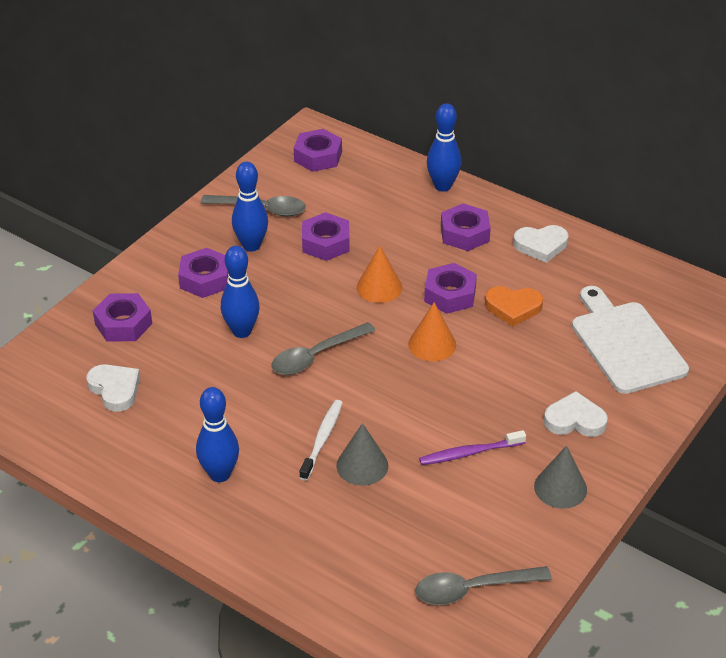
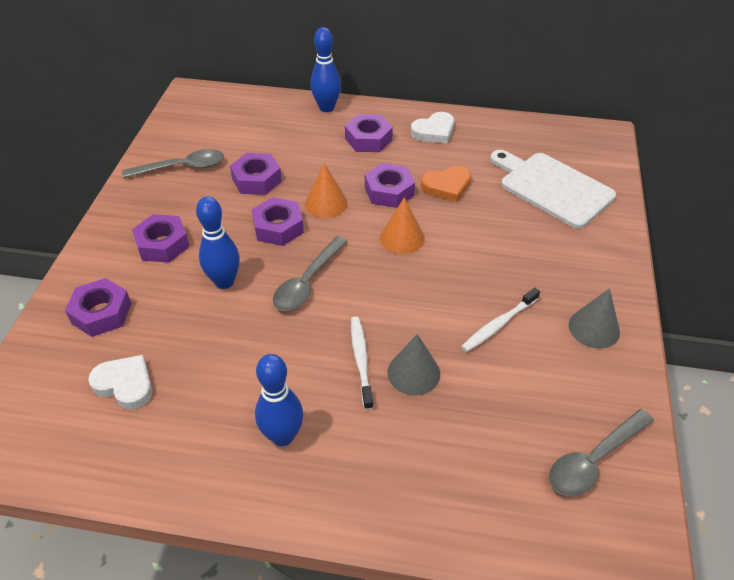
camera: 25 degrees left, 5 degrees up
blue bowling pin [232,162,268,252] -> none
purple nut [294,129,342,172] -> purple nut moved to [252,197,304,246]
purple toothbrush [419,430,526,465] -> white toothbrush [461,288,540,352]
white heart [544,391,608,437] -> none

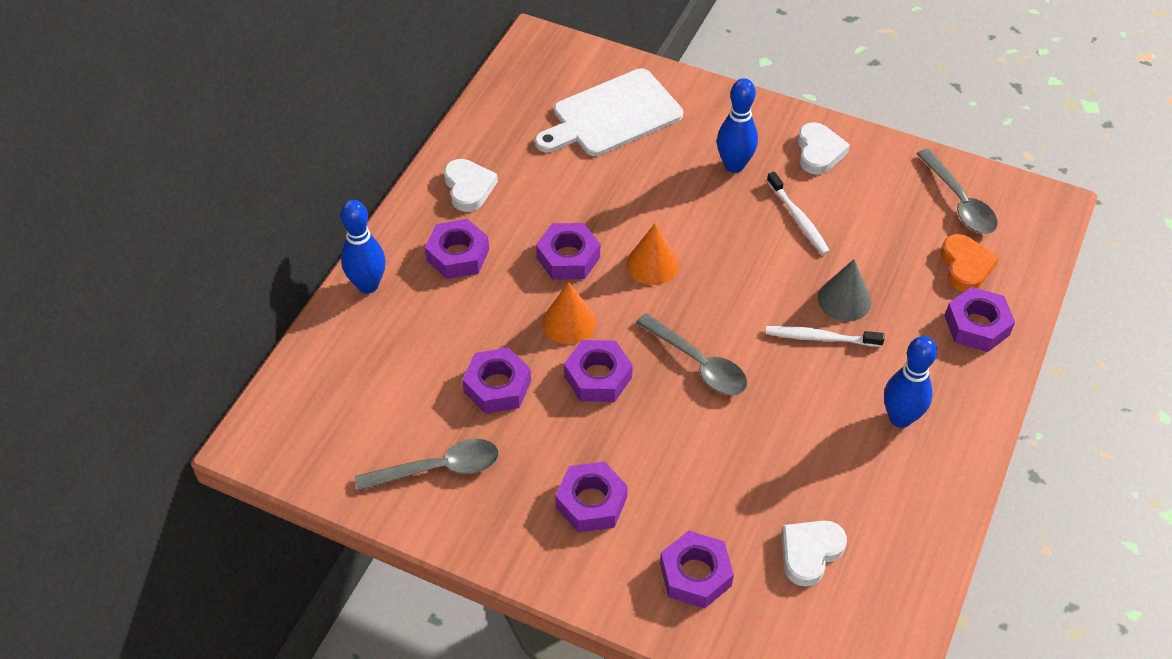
camera: 75 degrees left, 5 degrees up
grey spoon [122,149,224,178] -> grey spoon turned 75 degrees clockwise [355,439,499,491]
blue bowling pin [196,196,240,289] -> blue bowling pin moved to [717,78,758,173]
orange heart [421,166,471,202] -> orange heart moved to [941,234,999,292]
grey cone [569,288,620,349] -> white heart [798,122,850,175]
none -> purple nut [945,287,1015,352]

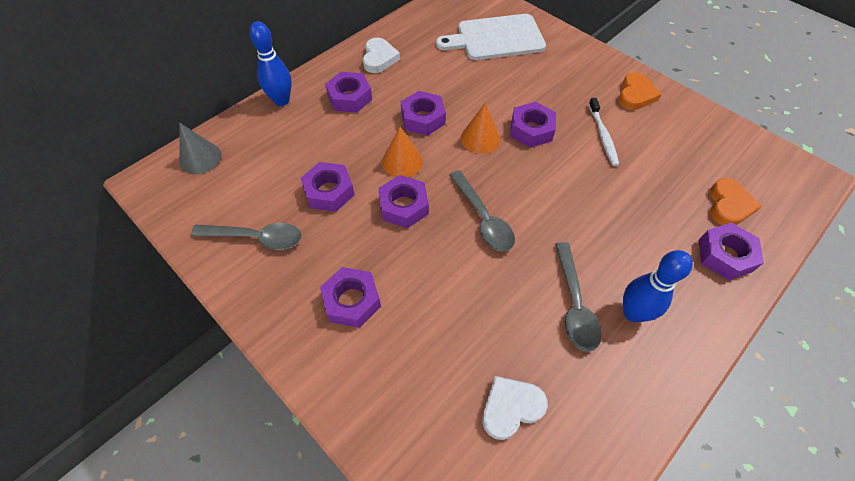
camera: 20 degrees right, 5 degrees up
purple nut [660,531,734,609] -> purple nut moved to [510,102,556,148]
blue bowling pin [717,78,758,173] -> none
white toothbrush [766,326,885,347] -> none
white heart [798,122,850,175] -> orange heart [618,72,661,110]
grey cone [818,259,871,321] -> grey cone moved to [180,123,221,174]
grey spoon [917,149,998,234] -> grey spoon moved to [555,242,602,352]

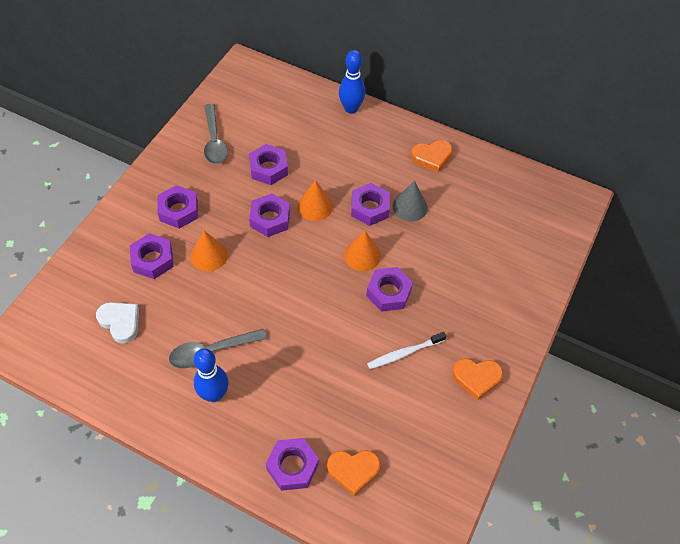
camera: 70 degrees right, 0 degrees up
grey cone [180,123,221,174] -> grey cone moved to [392,181,428,222]
purple nut [325,72,372,113] -> purple nut moved to [130,233,174,279]
white heart [363,38,400,73] -> orange heart [411,140,453,172]
white cutting board [436,14,546,60] -> none
grey spoon [449,170,515,252] -> none
none -> orange cone [191,231,228,271]

